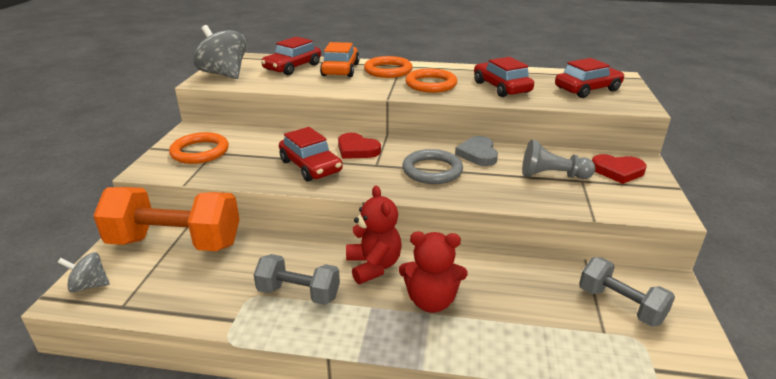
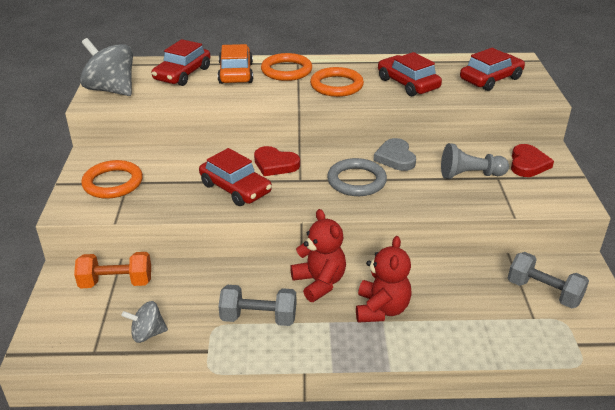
camera: 10 degrees left, 5 degrees up
grey spinning top [57,252,110,293] -> grey spinning top moved to [122,301,168,343]
orange dumbbell [93,187,240,251] -> orange dumbbell [74,252,151,288], size x0.56
red teddy bear [399,232,467,313] -> red teddy bear turned 75 degrees counterclockwise [356,236,412,323]
red heart [592,154,647,184] -> red heart turned 75 degrees counterclockwise [511,144,554,177]

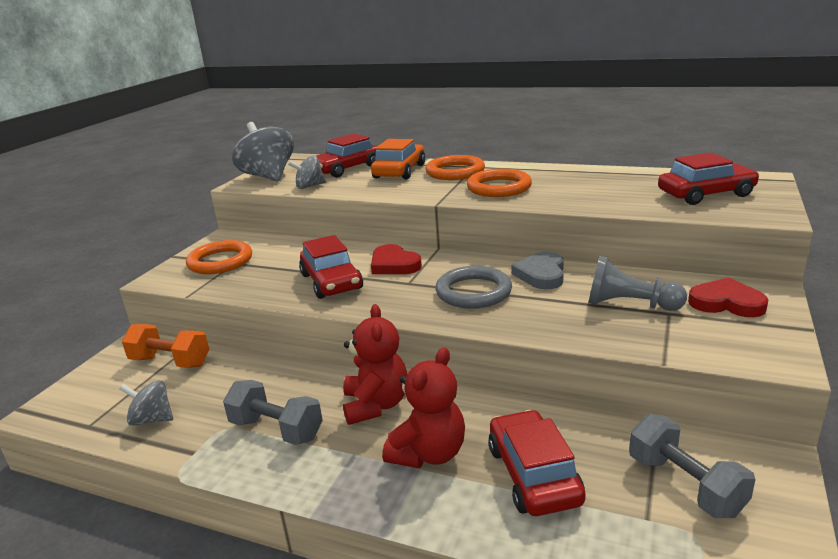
camera: 25 degrees right, 10 degrees down
red car [378,52,442,96] -> red car moved to [488,410,586,516]
red heart [511,144,554,177] -> red heart turned 105 degrees counterclockwise [688,277,768,317]
none -> grey spinning top [288,155,326,189]

